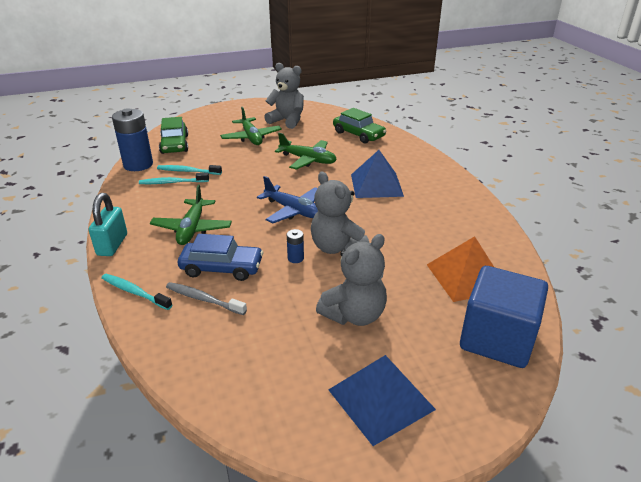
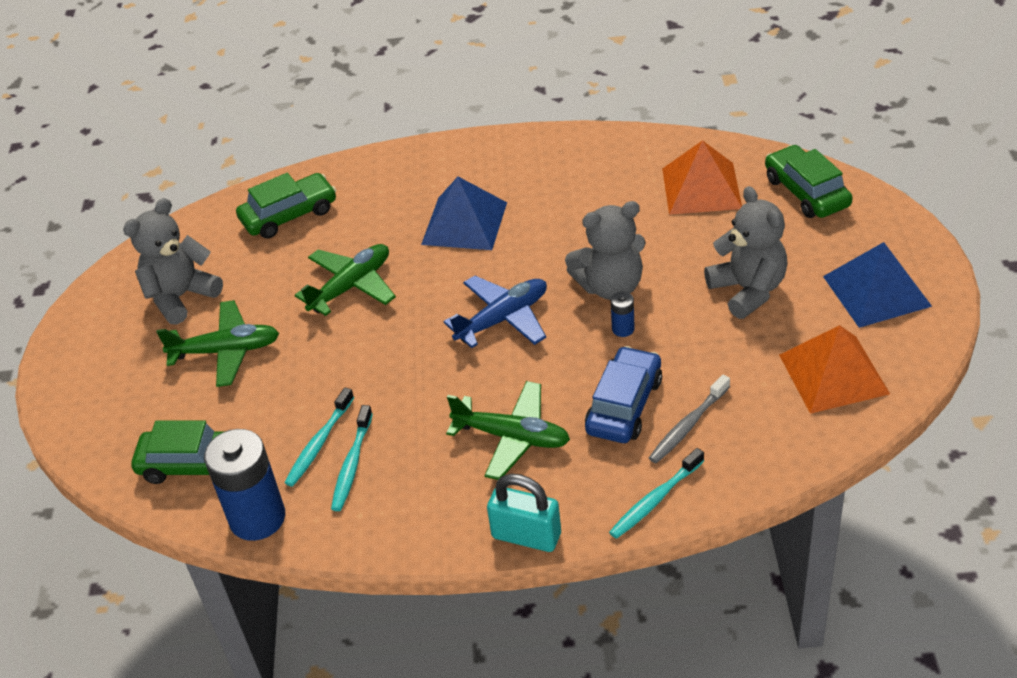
camera: 70 degrees left, 10 degrees up
blue cube [460,266,548,368] -> green car [765,145,853,218]
none -> orange pyramid [779,325,890,414]

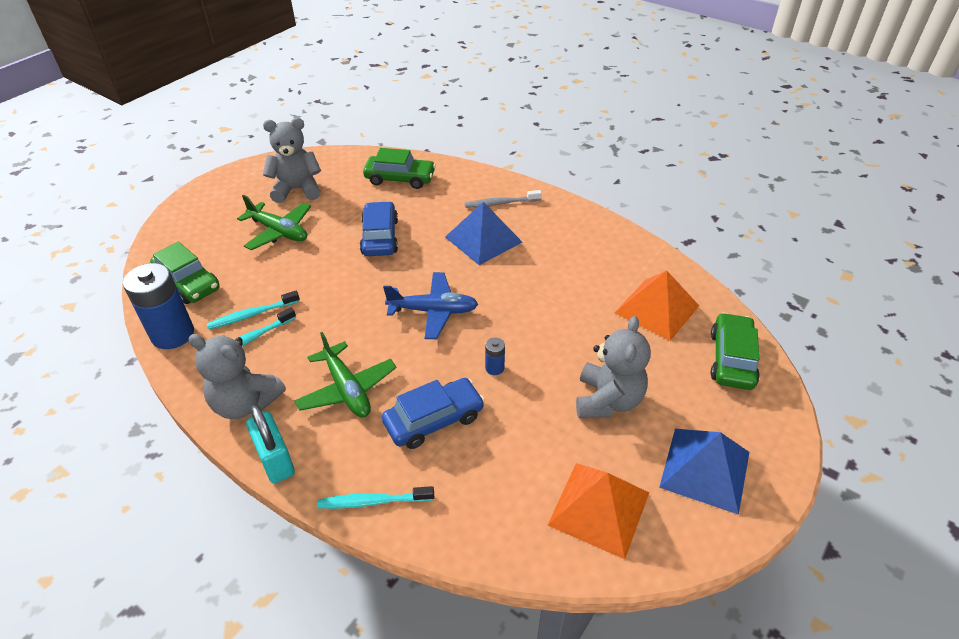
camera: 35 degrees right, 0 degrees up
green plane [295,244,396,316] -> blue car [360,201,398,256]
grey teddy bear [565,201,646,300] -> grey teddy bear moved to [188,334,286,419]
grey toothbrush [649,375,730,463] -> grey toothbrush moved to [465,190,542,208]

